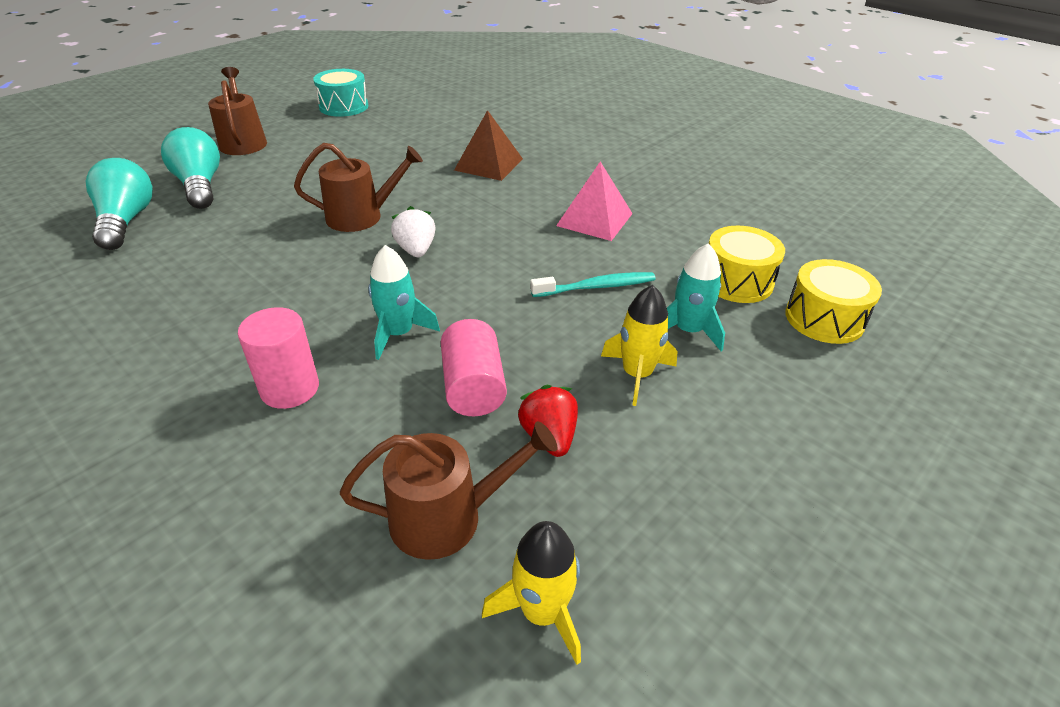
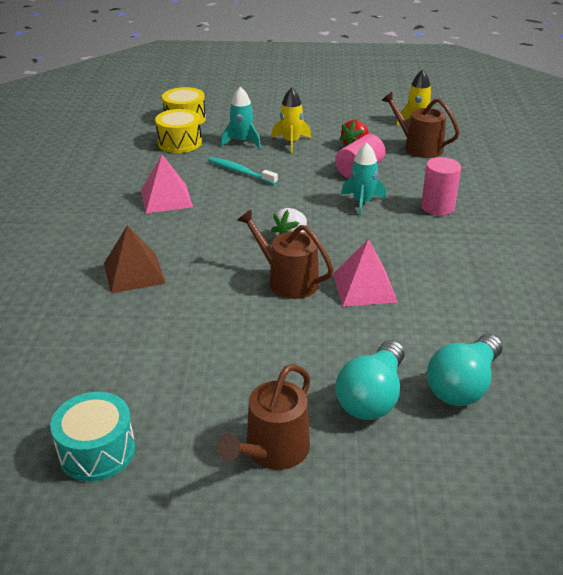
camera: 130 degrees left, 5 degrees down
none -> pink pyramid [333,239,398,307]

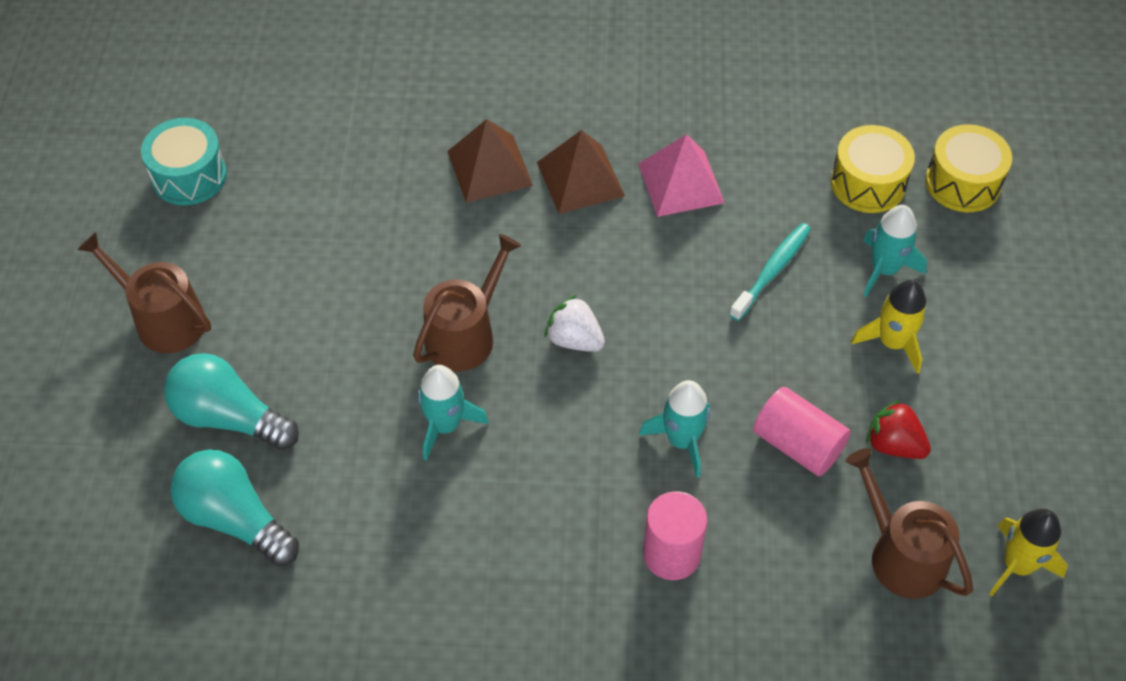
camera: 90 degrees right, 20 degrees up
pink pyramid [333,239,398,307] -> turquoise rocket [418,365,489,461]
brown watering can [381,92,460,158] -> brown watering can turned 75 degrees counterclockwise [846,448,973,599]
none -> brown pyramid [537,130,625,214]

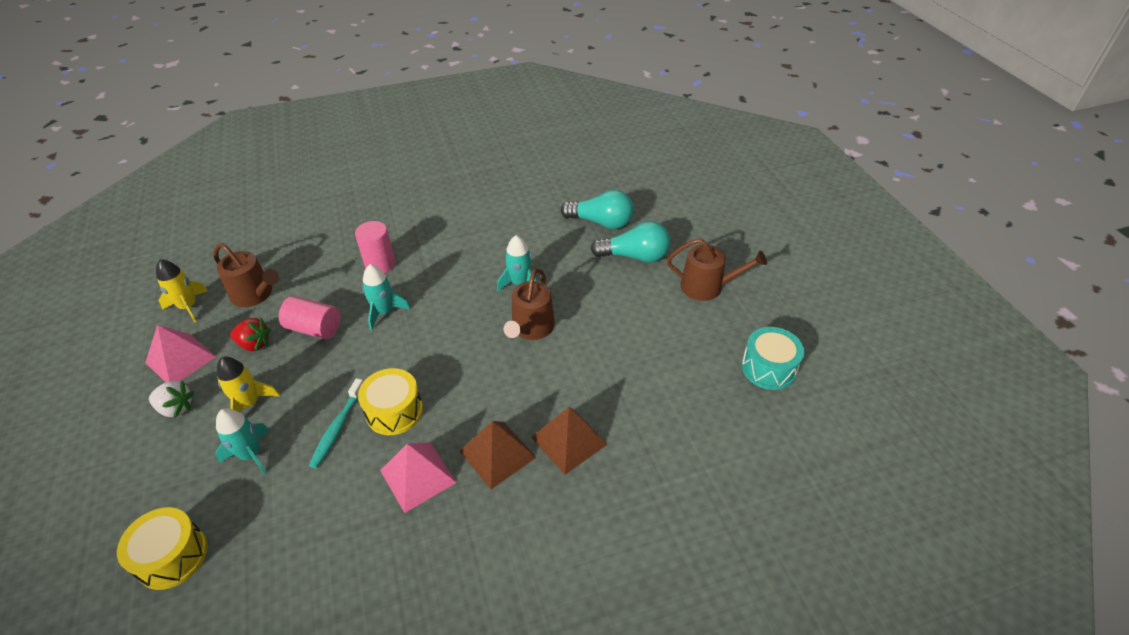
camera: 160 degrees right, 10 degrees down
white strawberry [545,295,605,352] -> white strawberry moved to [149,380,194,418]
yellow drum [831,125,915,213] -> yellow drum moved to [358,368,423,435]
none -> pink pyramid [145,325,216,382]

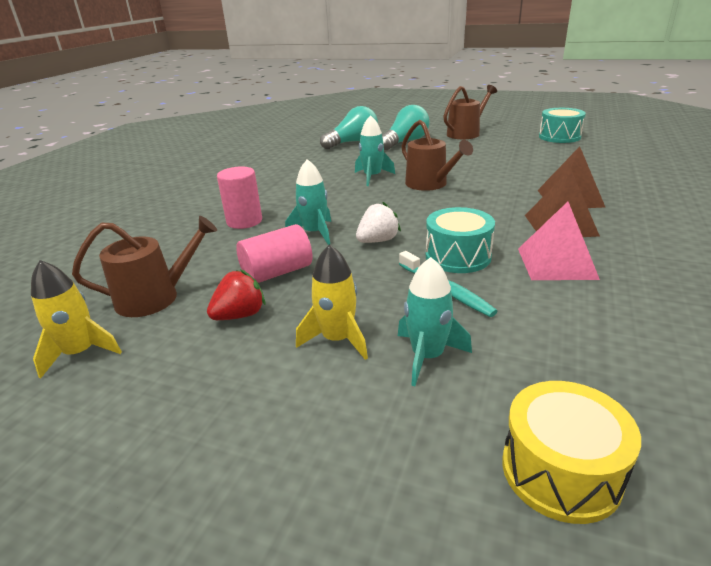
camera: 50 degrees left, 15 degrees down
pink pyramid [145,325,216,382] -> none
white strawberry [149,380,194,418] -> white strawberry moved to [356,202,401,243]
yellow drum [358,368,423,435] -> turquoise drum [426,207,495,273]

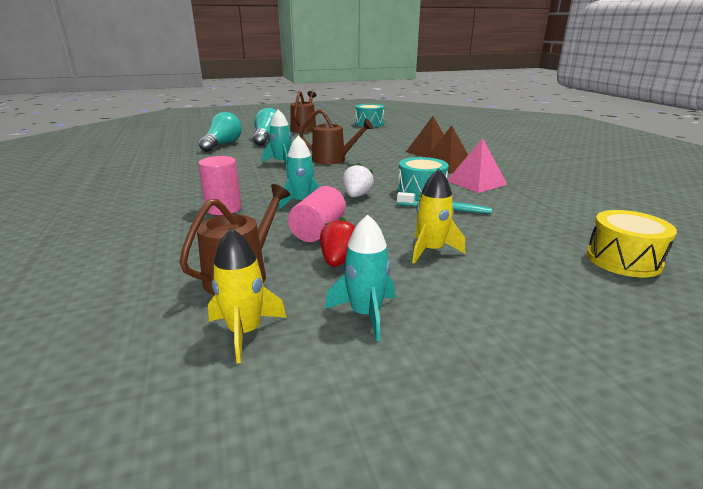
camera: 40 degrees left, 5 degrees down
turquoise rocket [398,257,472,386] -> turquoise rocket moved to [325,215,395,341]

